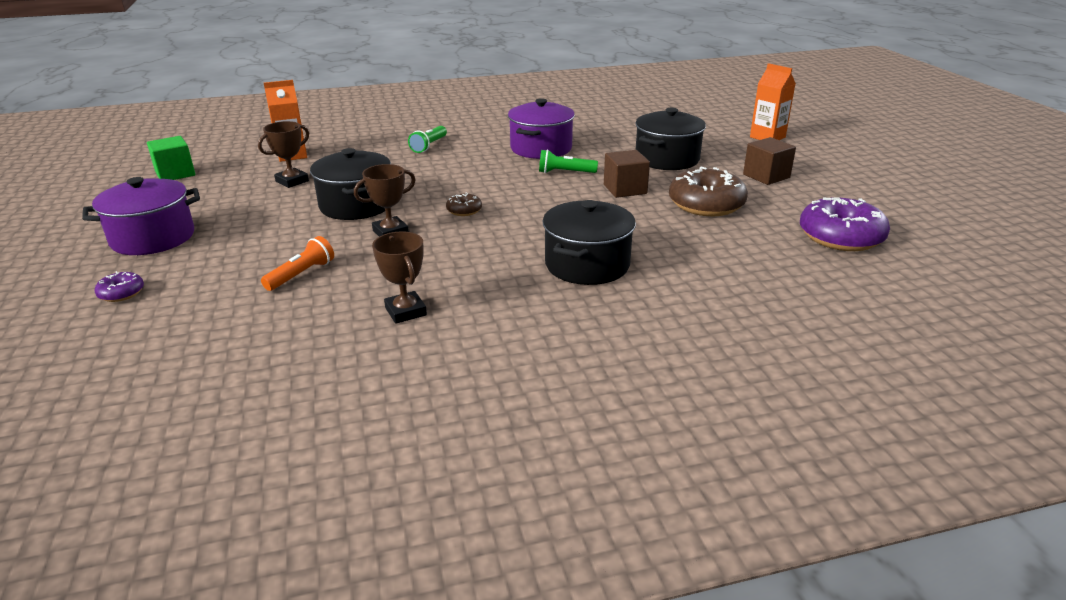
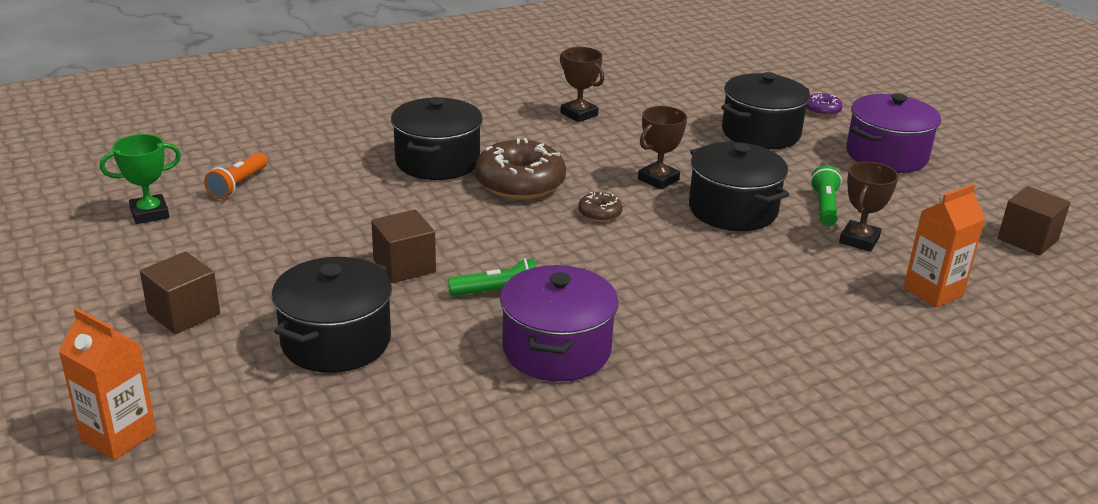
camera: 165 degrees right, 0 degrees up
green cube [147,136,195,180] -> brown cube [998,186,1070,256]
orange flashlight [261,236,334,291] -> orange flashlight moved to [204,152,268,199]
green flashlight [408,126,447,153] -> green flashlight moved to [810,165,842,226]
brown donut [669,166,748,216] -> brown donut moved to [475,138,566,200]
purple donut [800,197,890,251] -> green trophy [100,134,181,224]
none -> black pot [721,72,810,150]

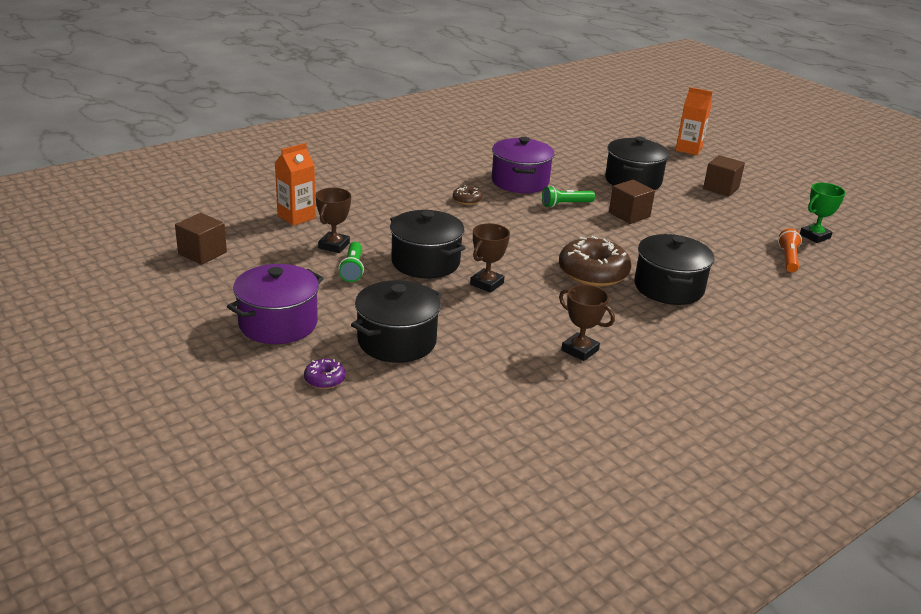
camera: 170 degrees right, 0 degrees up
brown donut [578,192,622,222] -> brown donut moved to [453,185,482,205]

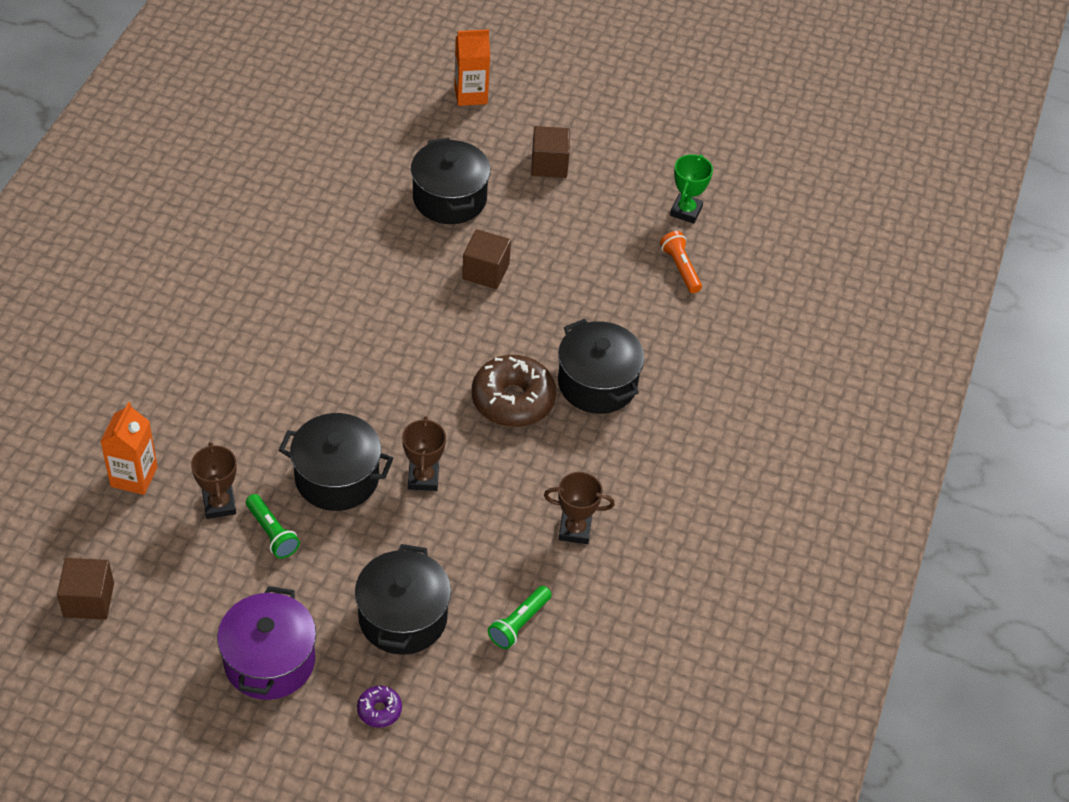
camera: 35 degrees left, 20 degrees up
brown donut [453,185,482,205] -> none
purple pot [492,137,554,193] -> none
green flashlight [542,186,595,208] -> green flashlight moved to [488,586,552,649]

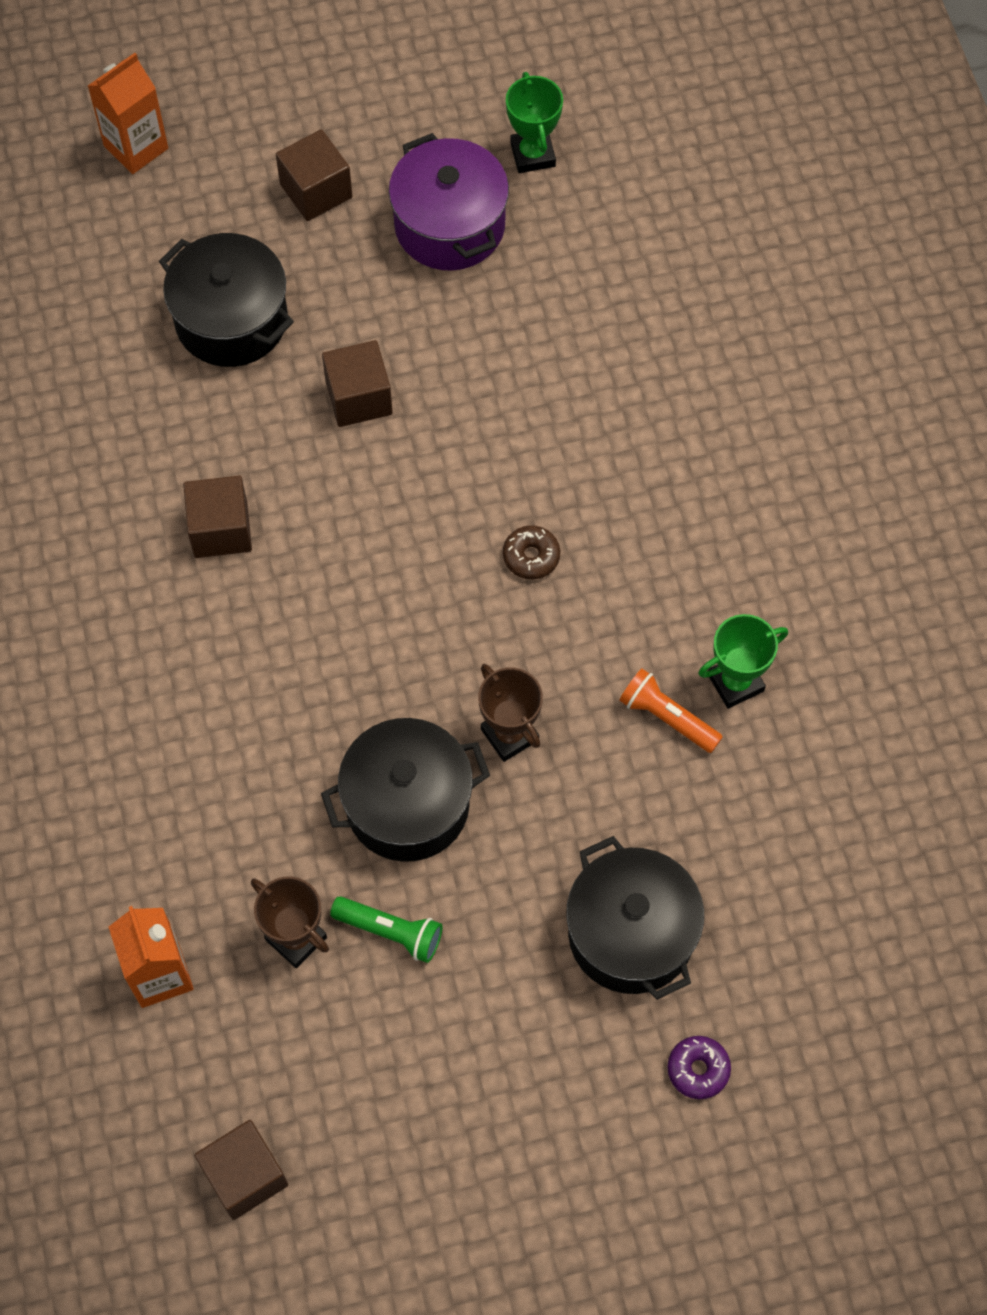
camera: 30 degrees left, 15 degrees up
purple pot [217,586,316,700] -> purple pot moved to [389,133,509,271]
brown donut [472,355,556,427] -> brown donut [503,525,560,580], size x0.47
green flashlight [488,586,552,649] -> none
brown trophy [544,472,615,544] -> green trophy [698,614,788,709]
black pot [558,319,645,414] -> none
orange flashlight [660,231,702,293] -> orange flashlight moved to [619,668,723,753]
none -> brown cube [183,476,252,558]

